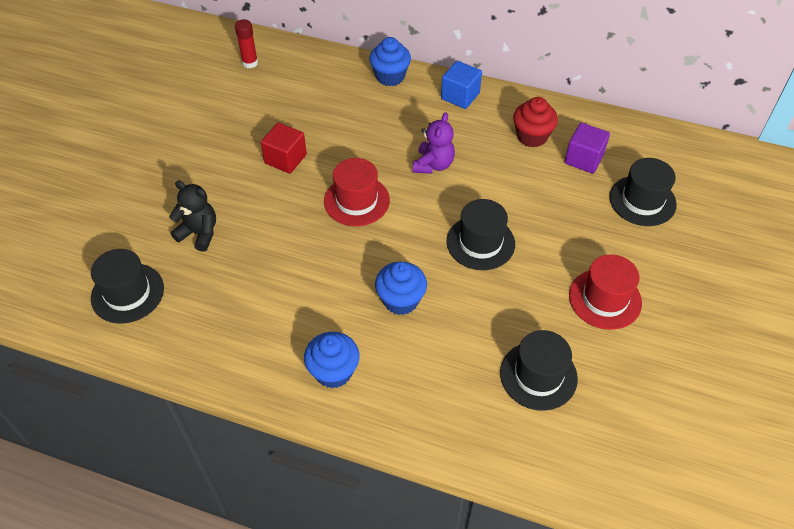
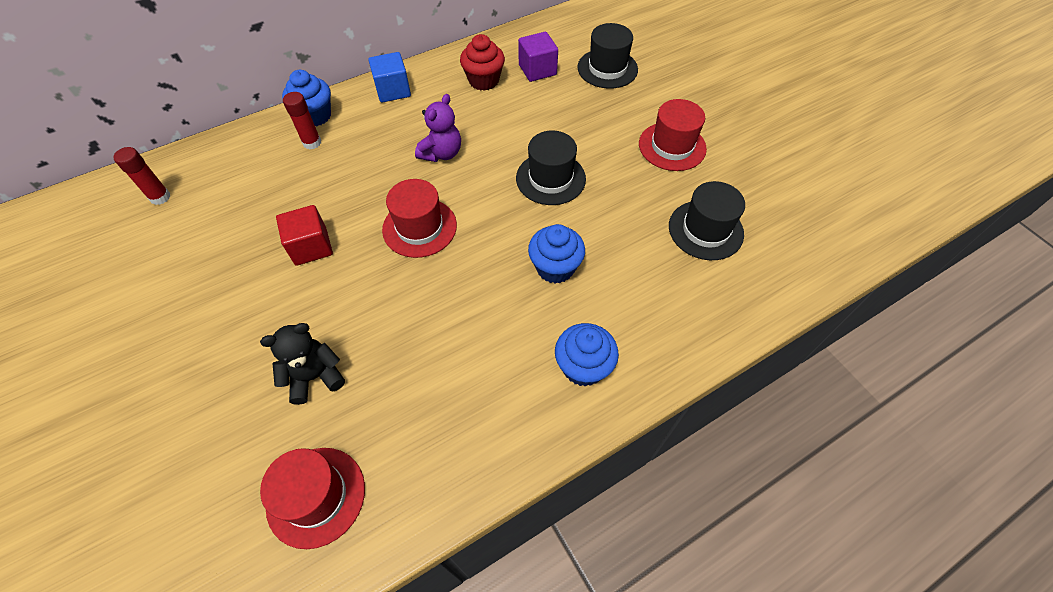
camera: 50 degrees left, 5 degrees up
black hat [91,249,164,324] -> red hat [260,448,365,549]
purple teddy bear [413,112,455,174] -> purple teddy bear turned 60 degrees clockwise [415,94,461,162]
none -> red glue stick [283,92,321,150]

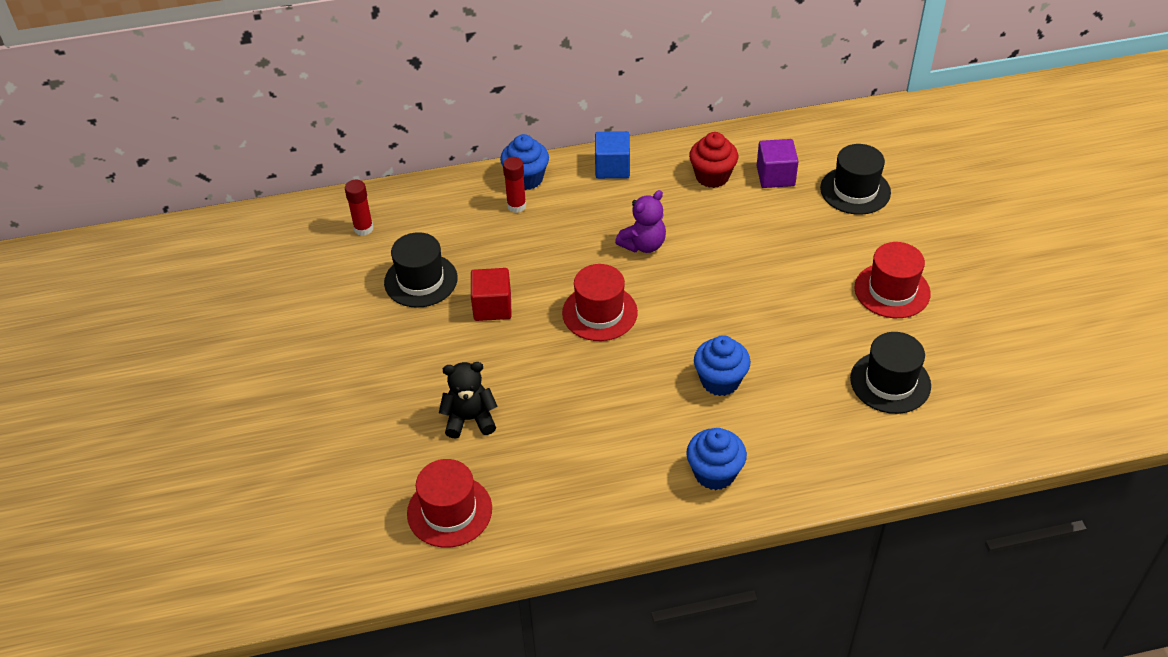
camera: 20 degrees right, 10 degrees down
black hat [516,131,586,205] -> black hat moved to [384,232,458,308]

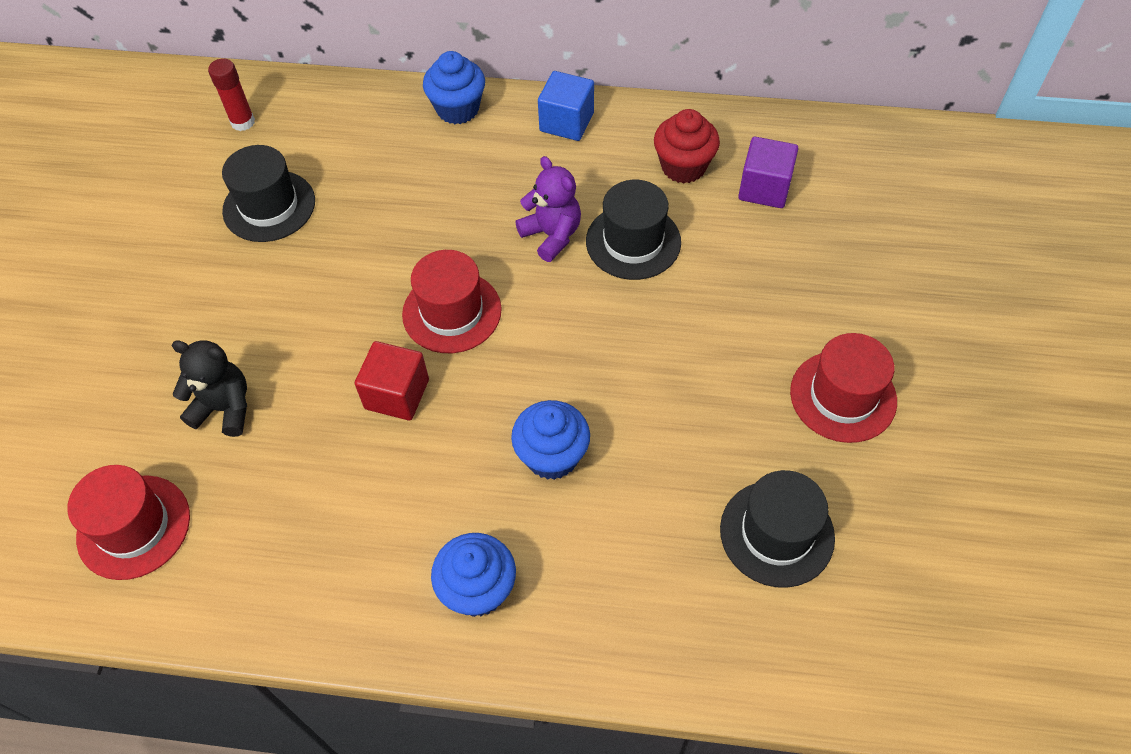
camera: 20 degrees right, 10 degrees up
red cube [471,268,512,321] -> red cube moved to [355,341,429,421]
red glue stick [503,157,526,213] -> none
purple teddy bear [615,190,666,253] -> purple teddy bear turned 105 degrees counterclockwise [515,156,581,262]
black hat [820,144,891,215] -> black hat moved to [586,180,681,280]

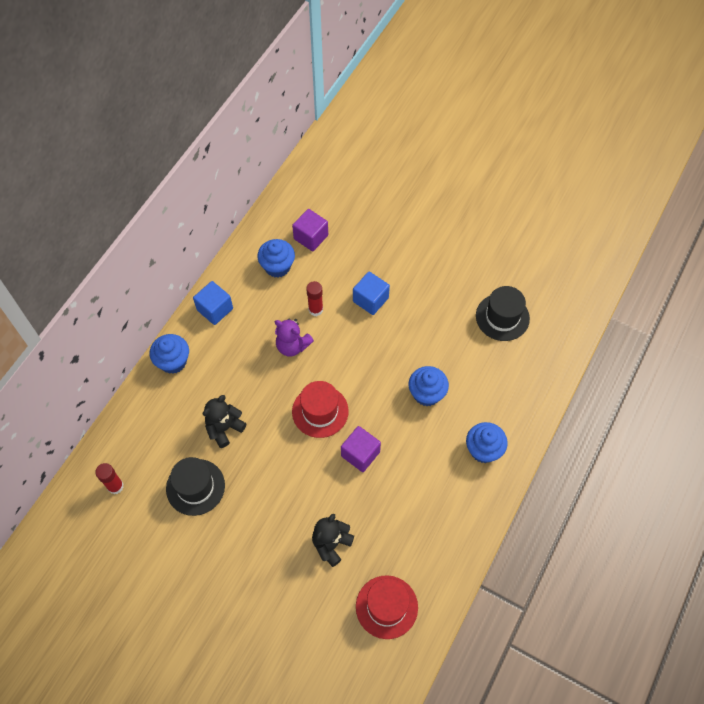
camera: 70 degrees left, 5 degrees up
red cube [355,341,429,421] -> purple cube [341,426,381,472]
purple teddy bear [515,156,581,262] -> purple teddy bear turned 135 degrees counterclockwise [275,319,314,357]
black hat [586,180,681,280] -> red glue stick [306,281,323,316]
red cupcake [654,109,720,184] -> blue cupcake [257,239,295,278]
red hat [790,333,897,443] -> none
none -> black teddy bear [203,395,247,448]
none -> blue cube [353,271,390,315]

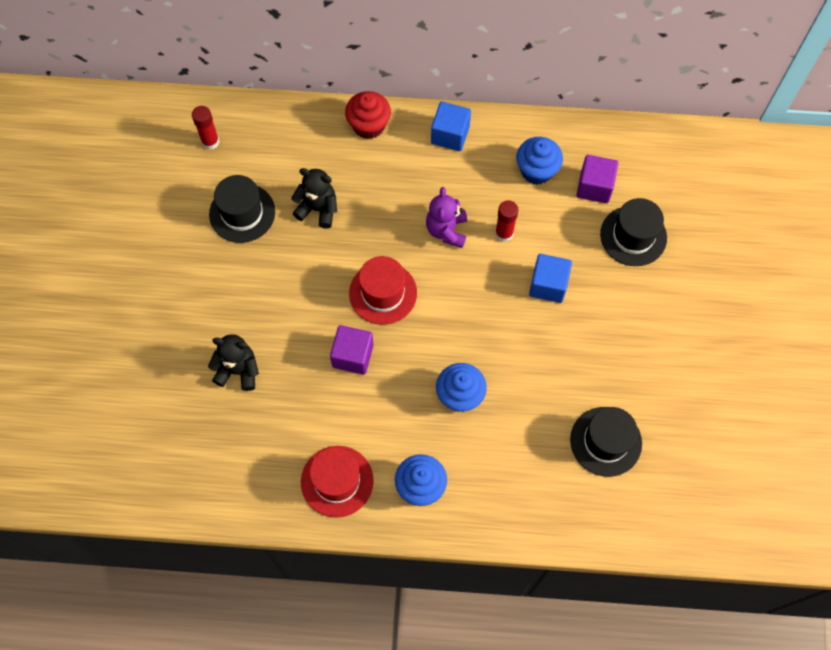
camera: 65 degrees right, 5 degrees up
blue cupcake [150,334,189,374] -> red cupcake [345,91,391,139]
red hat [356,575,418,639] -> red hat moved to [301,446,374,518]
none -> black hat [600,198,667,266]

